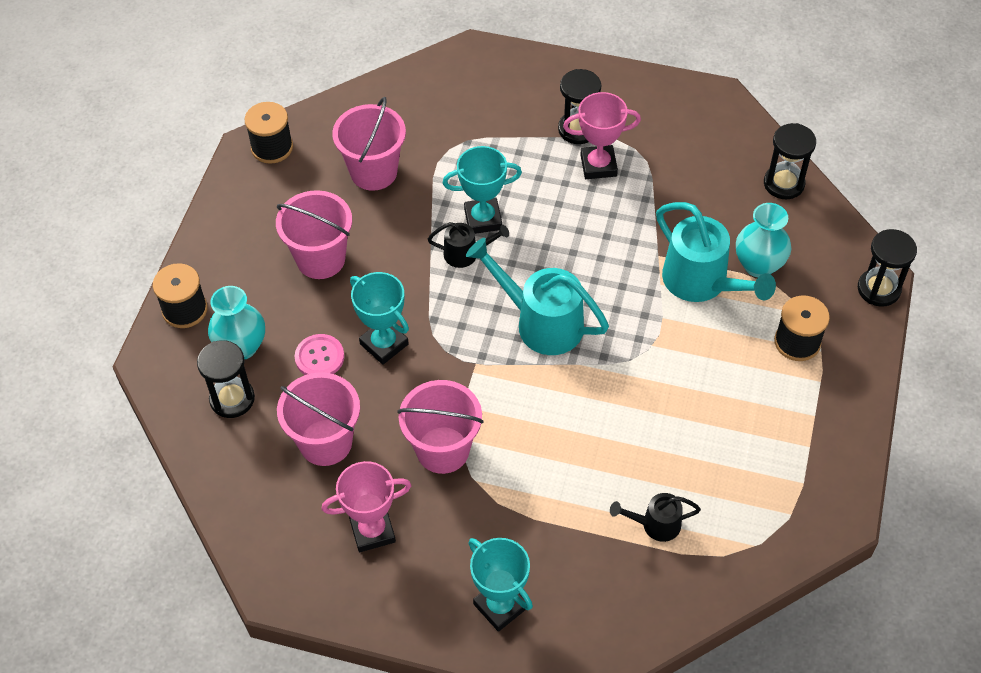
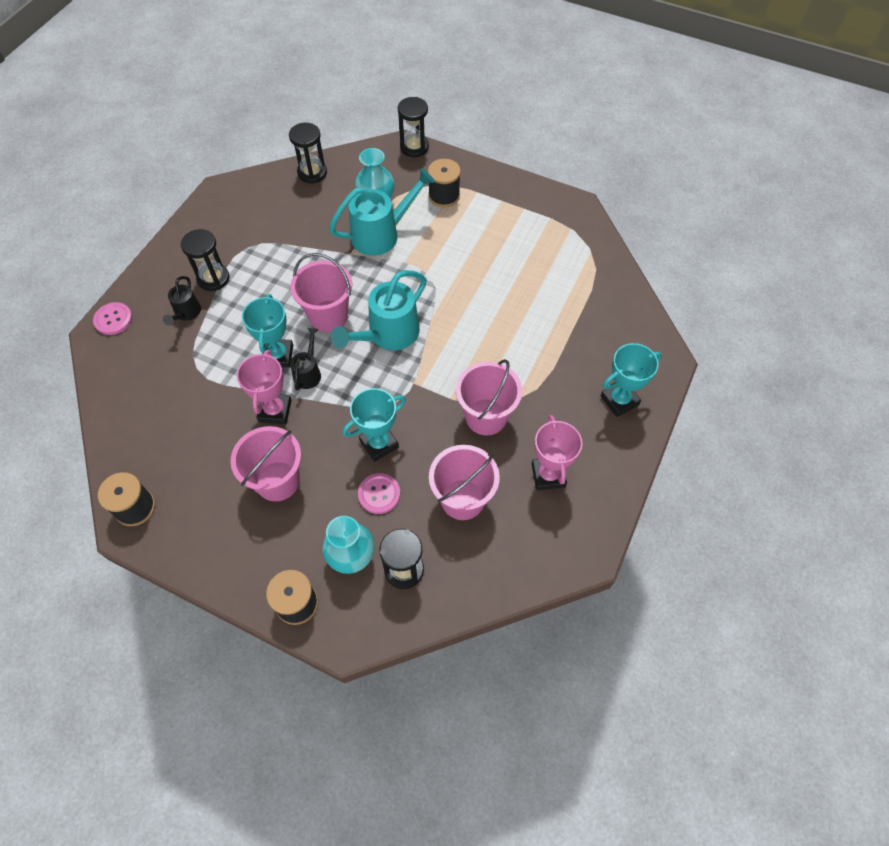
camera: 80 degrees left, 5 degrees up
pink bucket [332,97,406,191] -> pink bucket moved to [290,253,352,332]
pink trophy [563,92,641,179] -> pink trophy moved to [237,350,292,424]
black watering can [610,493,701,542] -> black watering can moved to [163,276,201,326]
none -> pink button [93,302,133,335]

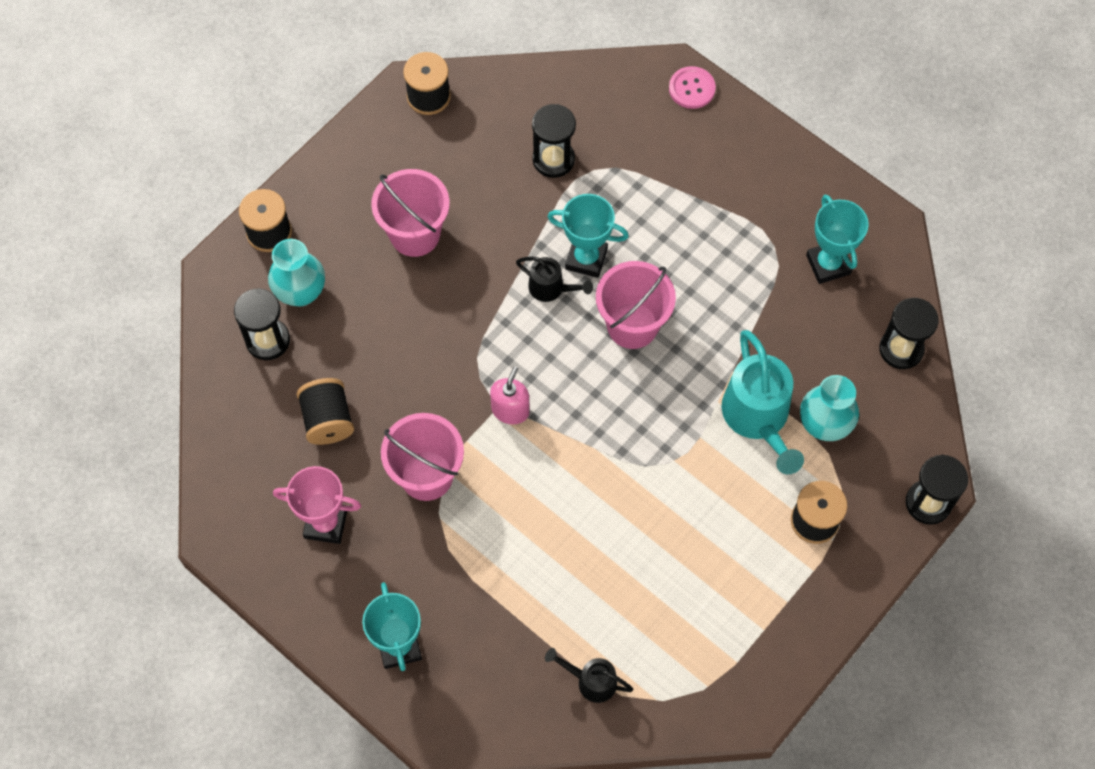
camera: 105 degrees right, 5 degrees up
black watering can [163,276,201,326] -> black watering can moved to [545,648,633,703]
black hourglass [181,229,229,291] -> black hourglass moved to [532,104,576,178]
pink trophy [237,350,292,424] -> none
turquoise watering can [331,270,427,350] -> none
turquoise trophy [342,388,406,462] -> turquoise trophy moved to [806,194,869,284]
pink button [358,473,400,514] -> none
pink bucket [429,445,500,520] -> black spool [297,378,354,445]
none -> pink soap dispenser [490,367,530,424]

